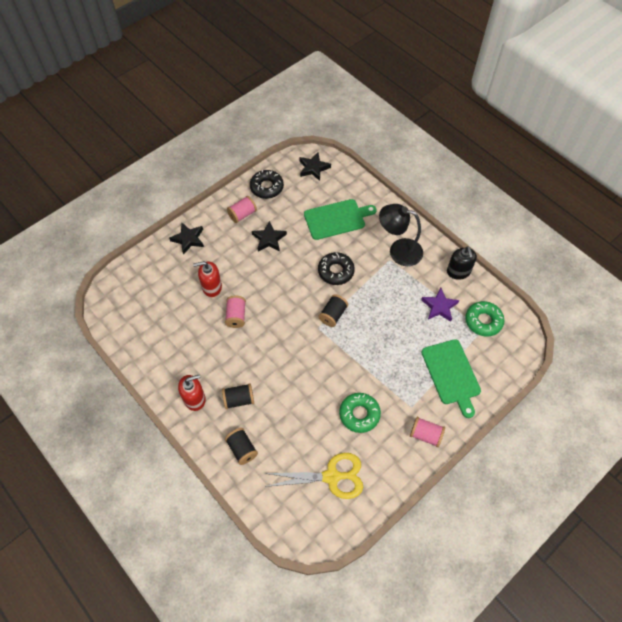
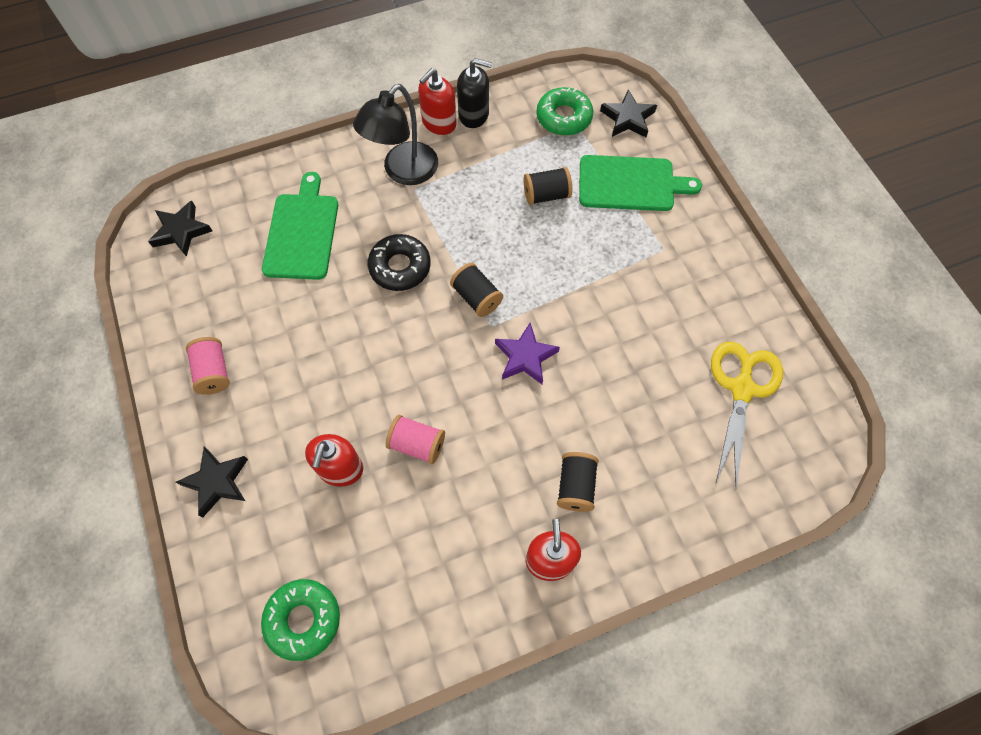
camera: 70 degrees left, 5 degrees up
black spool [225,428,258,465] -> black spool moved to [524,167,572,205]
black donut [250,170,284,199] -> none
black star [252,221,287,252] -> black star moved to [600,89,657,137]
green donut [339,393,381,433] -> green donut moved to [261,579,340,661]
pink spool [410,417,445,447] -> none
purple star [421,288,459,322] -> purple star moved to [495,323,560,384]
none -> red soap dispenser [418,68,457,135]

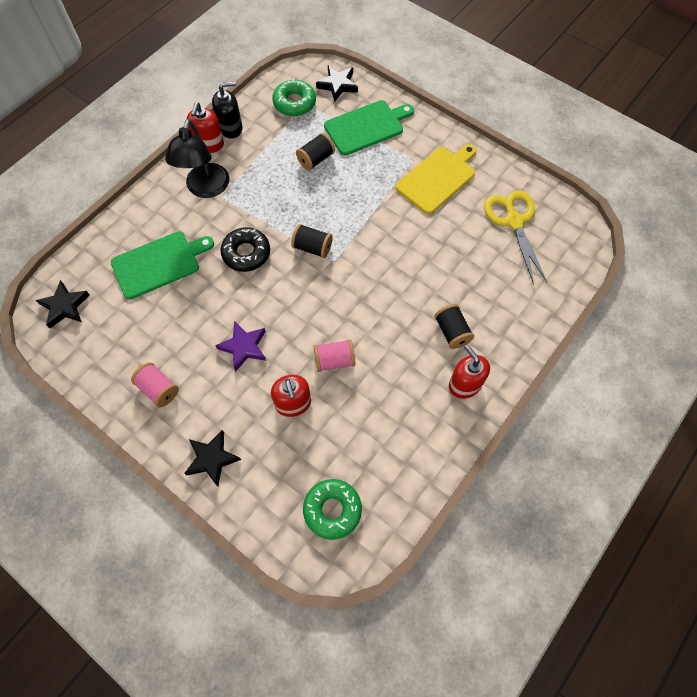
camera: 30 degrees left, 0 degrees up
green cutting board [262,172,338,280] -> green cutting board turned 90 degrees clockwise [111,232,214,299]
purple star [495,323,560,384] -> purple star moved to [215,321,266,371]
none -> yellow cutting board [396,144,476,214]

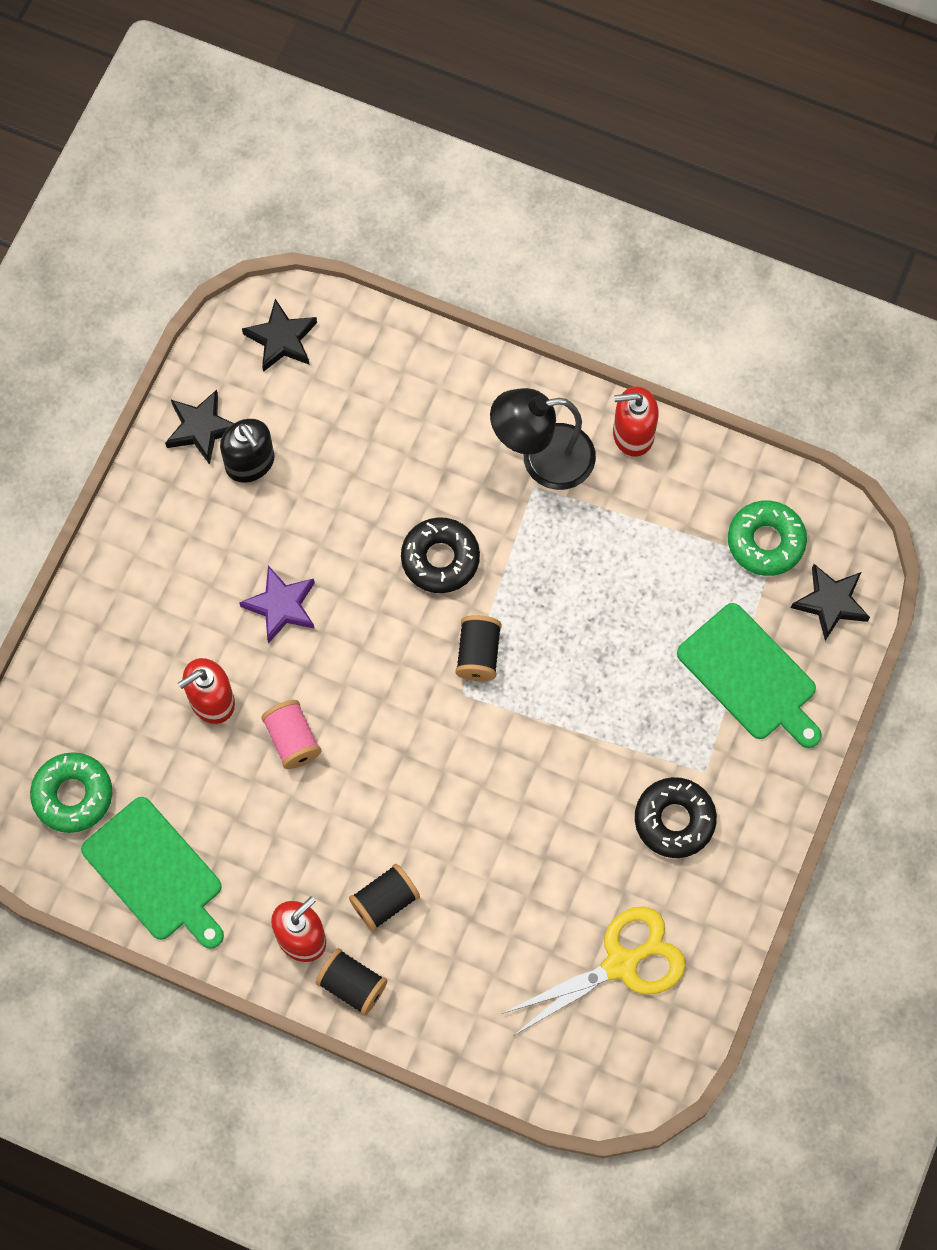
camera: 75 degrees right, 5 degrees up
green cutting board [111,232,214,299] -> green cutting board moved to [81,797,224,949]
pink spool [131,362,179,408] -> none
black star [184,430,241,487] -> black star moved to [165,390,234,465]
black soap dispenser [212,81,242,139] -> black soap dispenser moved to [220,419,275,483]
black spool [296,133,335,171] -> black spool moved to [316,948,388,1016]
yellow cutting board [396,144,476,214] -> black donut [635,777,717,858]

